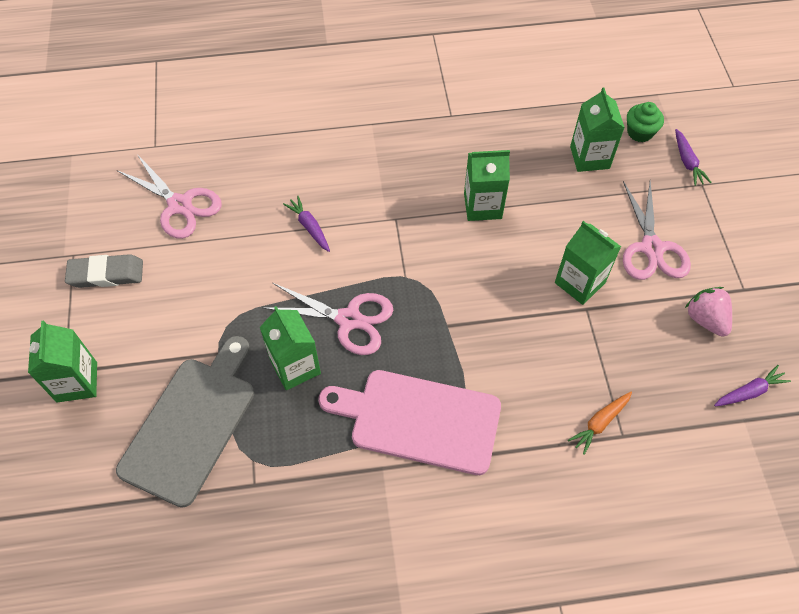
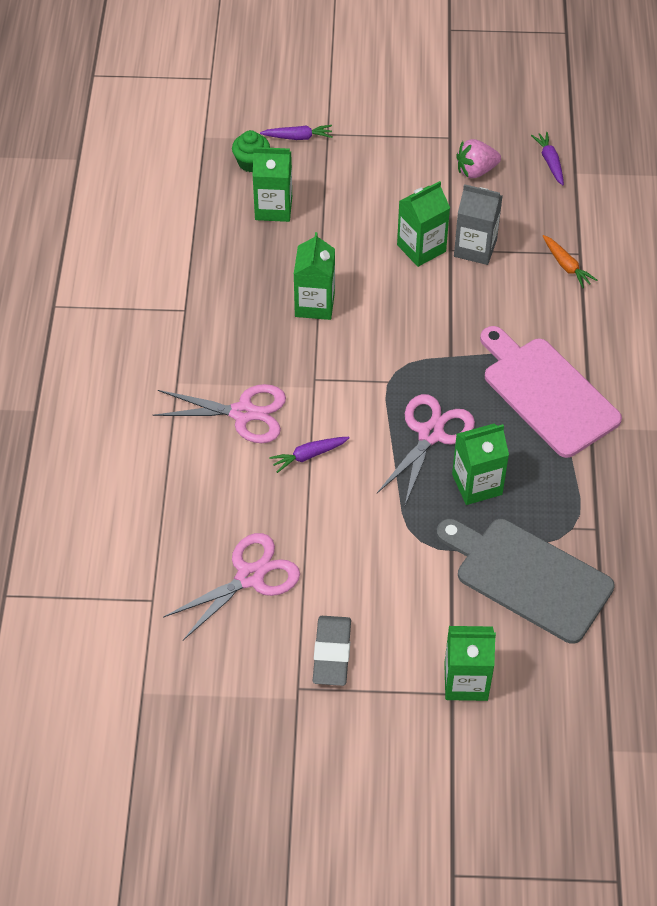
camera: 80 degrees left, 5 degrees down
pink cutting board [318,370,501,475] -> pink cutting board turned 120 degrees clockwise [480,326,622,458]
pink scissors [623,181,691,280] -> pink scissors moved to [152,384,286,443]
none -> grey carton [454,184,502,265]

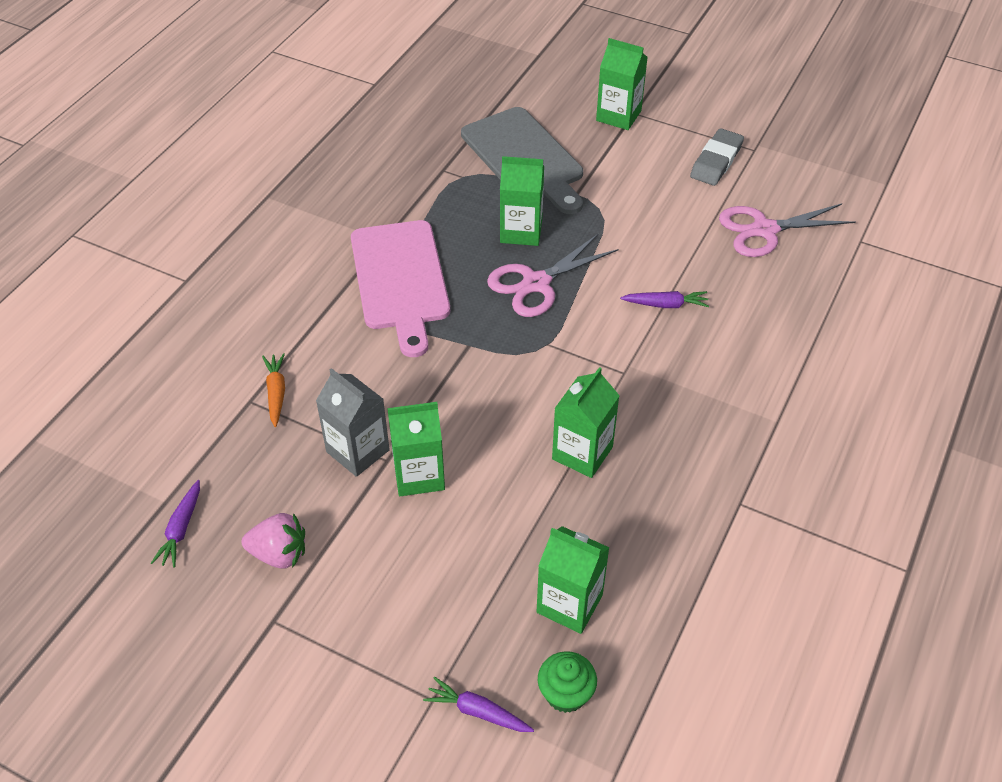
camera: 155 degrees left, 5 degrees down
pink scissors [152,384,286,443] -> none

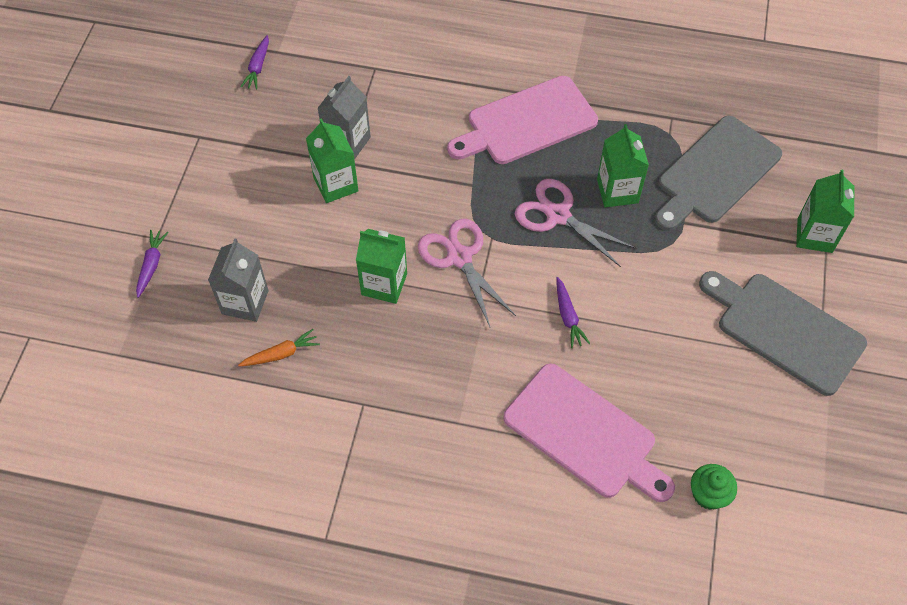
camera: 75 degrees right, 10 degrees up
purple carrot [151,480,200,568] -> purple carrot turned 75 degrees counterclockwise [240,35,269,90]
pink strawberry [242,513,305,569] -> none
orange carrot [262,353,285,427] -> orange carrot moved to [238,329,320,366]
green carton [537,526,610,634] -> grey carton [208,238,269,322]
green cupcake [538,651,597,713] -> green cupcake moved to [691,464,737,510]
grey eraser [690,128,744,186] -> grey cutting board [699,271,867,396]
pink scissors [719,203,856,257] -> pink scissors moved to [418,219,516,327]
none -> pink cutting board [503,363,675,502]

